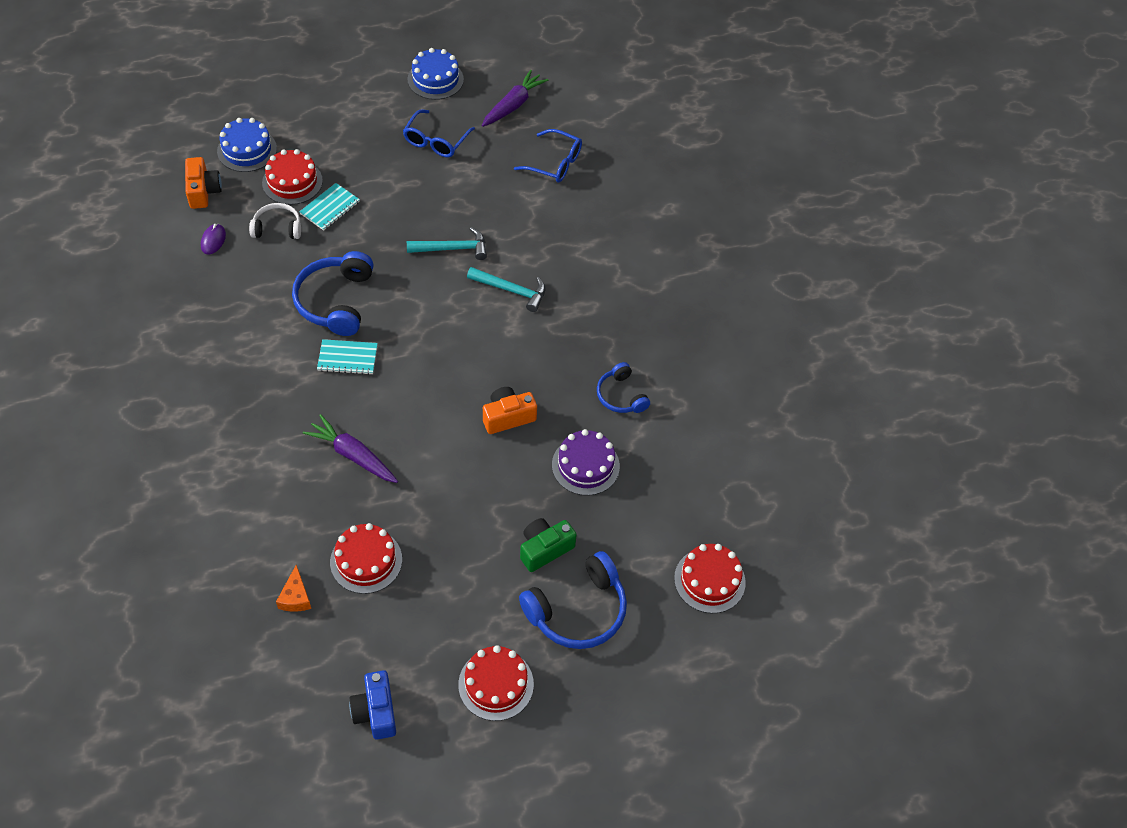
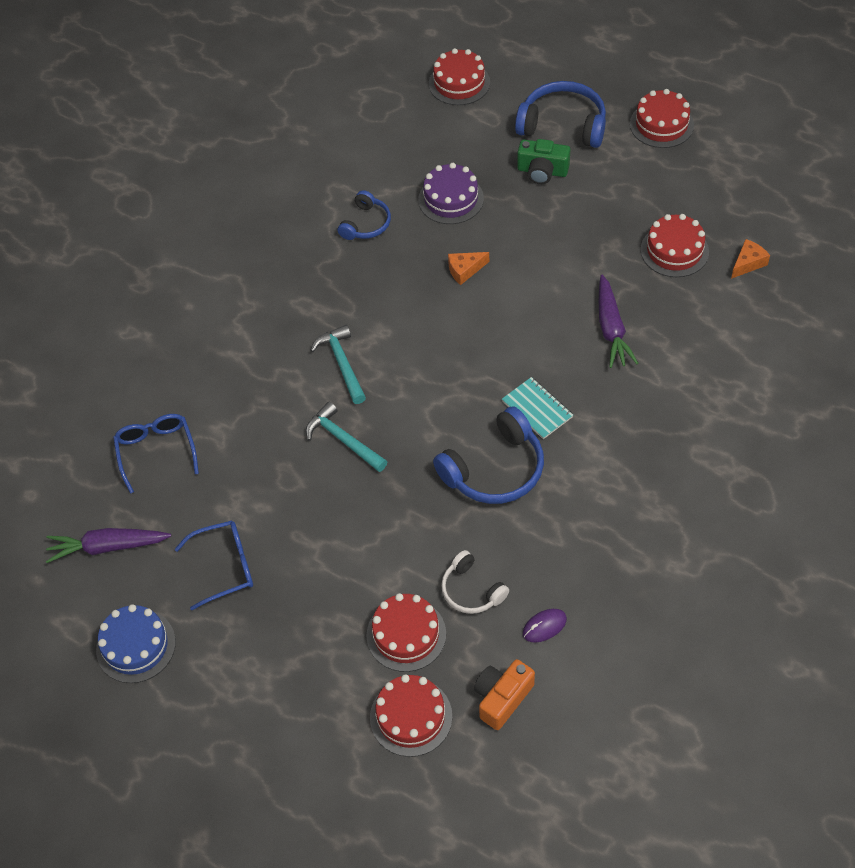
camera: 125 degrees left, 0 degrees up
blue cake [217,118,277,172] -> red cake [370,674,452,757]
turquoise notebook [299,183,360,231] -> none
blue camera [349,670,396,739] -> none
orange camera [483,387,537,434] -> orange cheese [448,252,489,285]

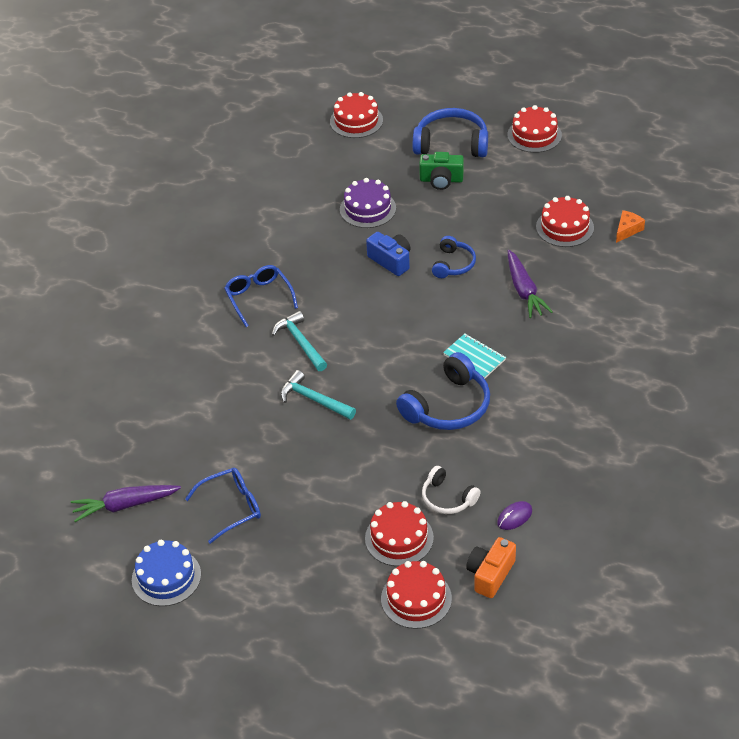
camera: 10 degrees left, 10 degrees down
blue glasses [113,414,199,494] -> blue glasses moved to [224,265,298,327]
blue headphones [338,190,391,240] -> blue headphones moved to [432,236,476,278]
orange cheese [448,252,489,285] -> blue camera [366,232,411,276]

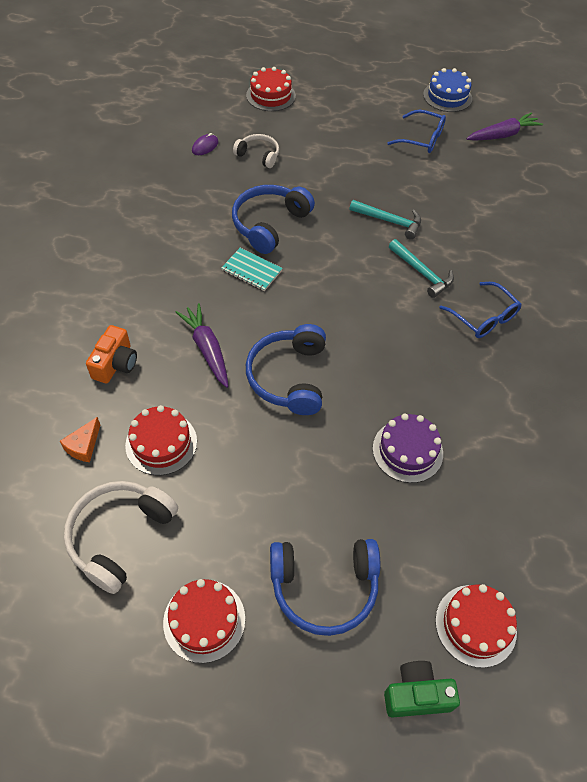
camera: 165 degrees right, 10 degrees up
blue glasses [185,467,261,544] -> blue glasses turned 120 degrees counterclockwise [387,110,446,153]
red cake [365,501,434,566] -> none
blue camera [366,232,411,276] -> none
green camera [419,152,464,190] -> green camera moved to [384,661,460,718]
blue headphones [432,236,476,278] -> blue headphones [246,324,326,415], size x1.70
orange camera [466,537,516,598] -> orange camera moved to [86,325,137,383]
none -> white headphones [64,481,178,594]

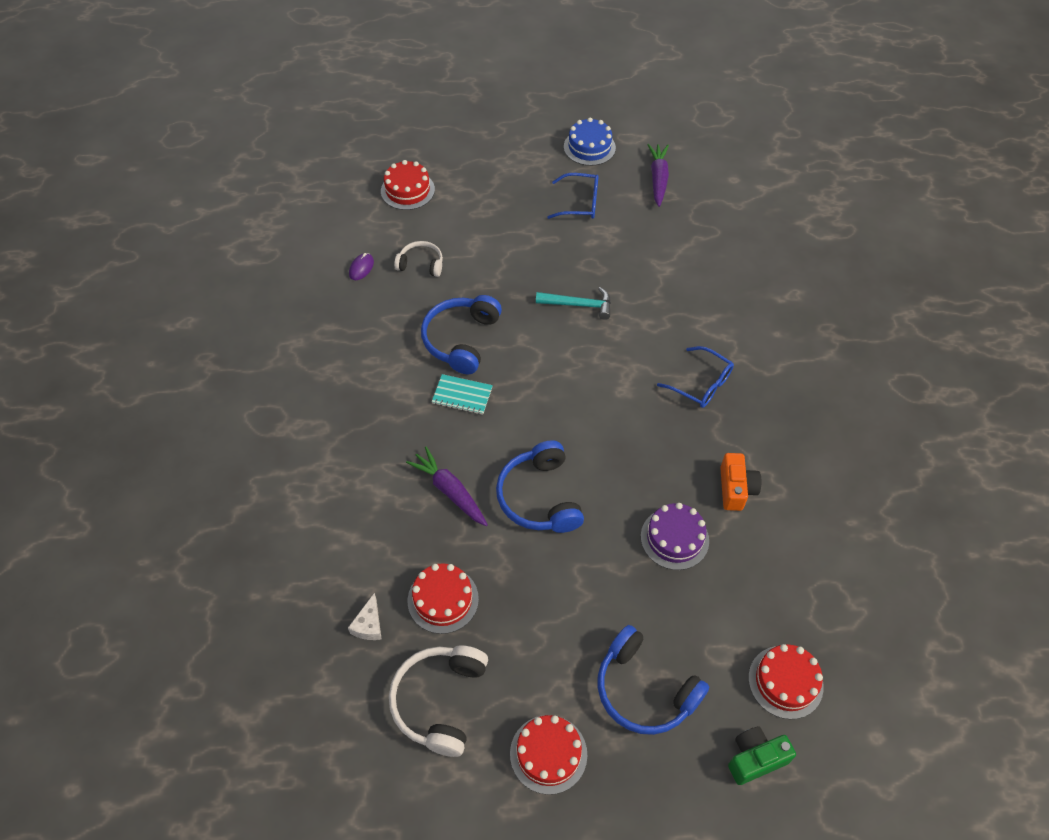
camera: 15 degrees left, 0 degrees up
orange cheese [60,417,100,462] -> white cheese [348,593,382,640]
orange camera [86,325,137,383] -> orange camera moved to [720,453,761,511]
blue headphones [270,539,380,636] -> blue headphones turned 60 degrees clockwise [598,625,709,735]
turquoise hammer [389,239,454,298] -> none
purple carrot [466,112,543,141] -> purple carrot turned 45 degrees counterclockwise [647,144,669,207]

